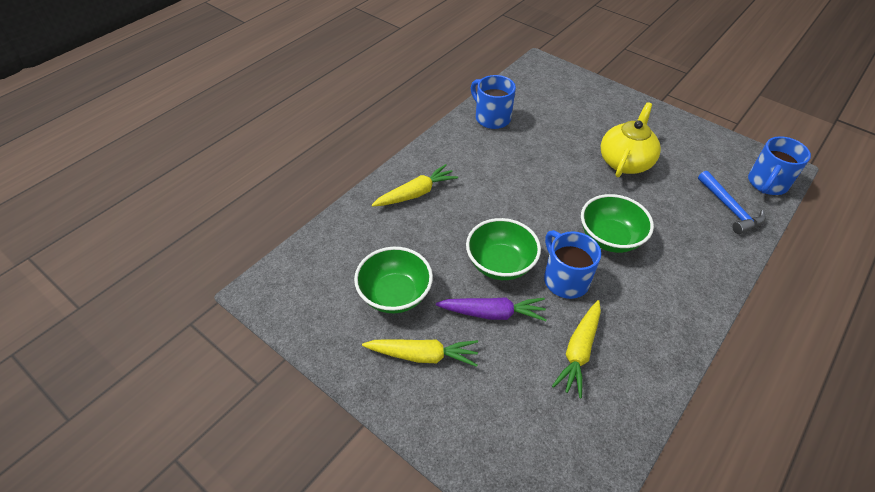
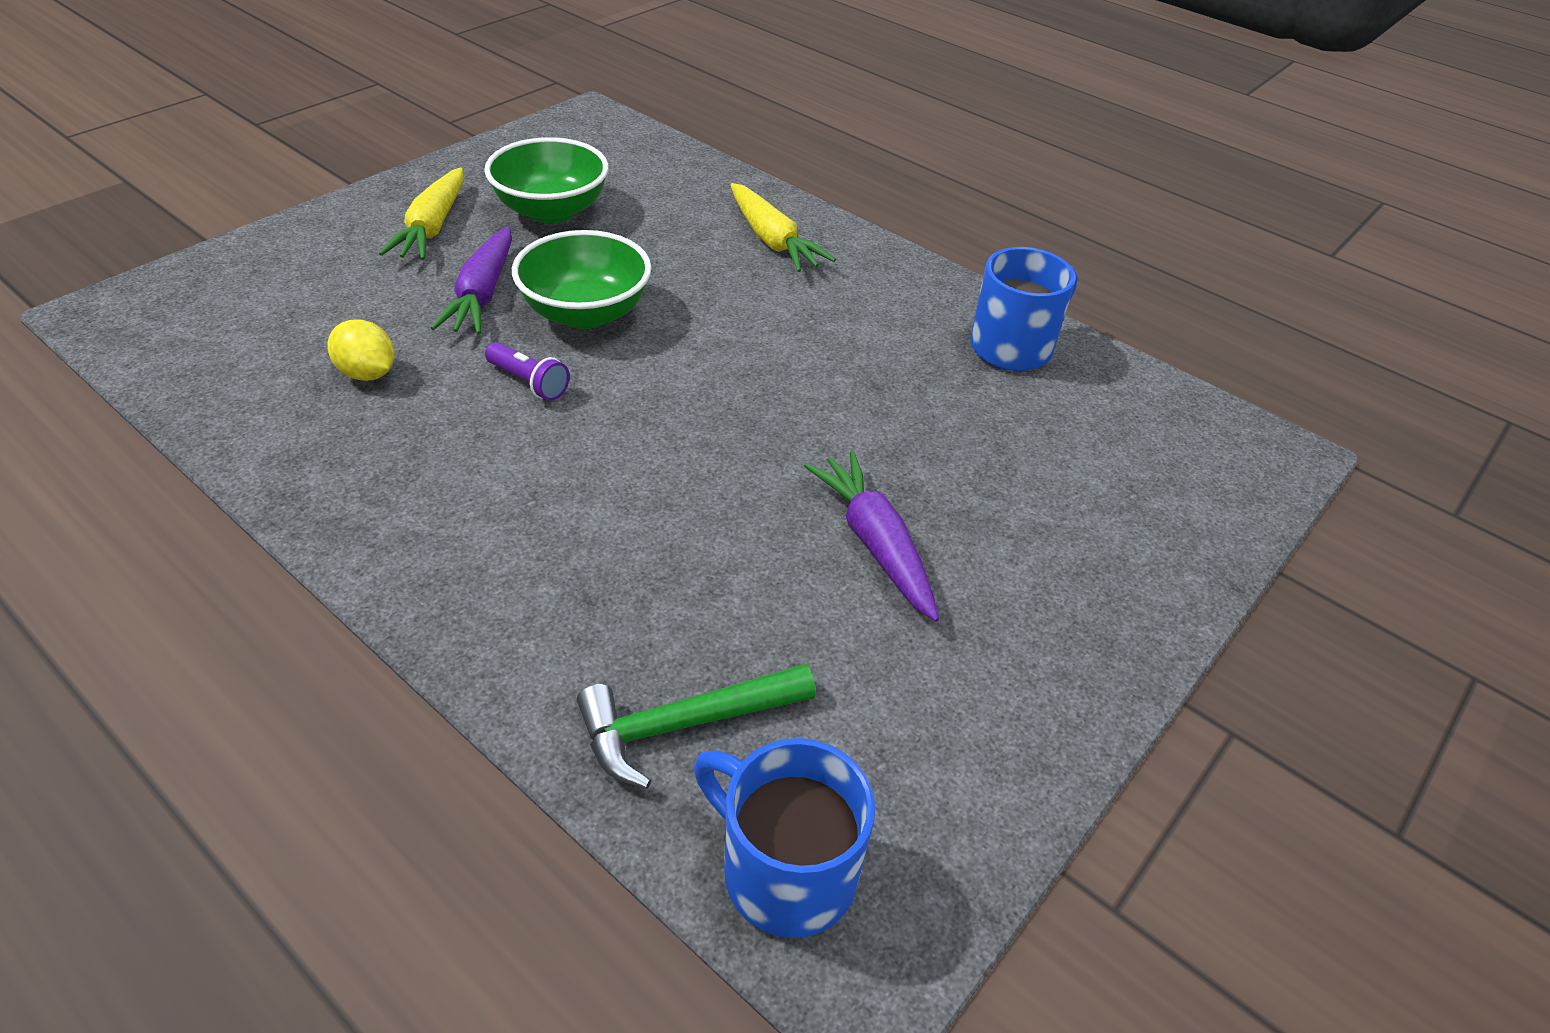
camera: 90 degrees right, 5 degrees down
blue mug [544,230,601,299] -> purple flashlight [485,342,570,401]
yellow carrot [552,300,601,398] -> yellow lemon [328,319,394,381]
green bowl [581,194,654,253] -> none
yellow teapot [601,102,661,177] -> purple carrot [804,451,939,622]
blue hammer [698,171,766,234] -> green hammer [577,664,816,789]

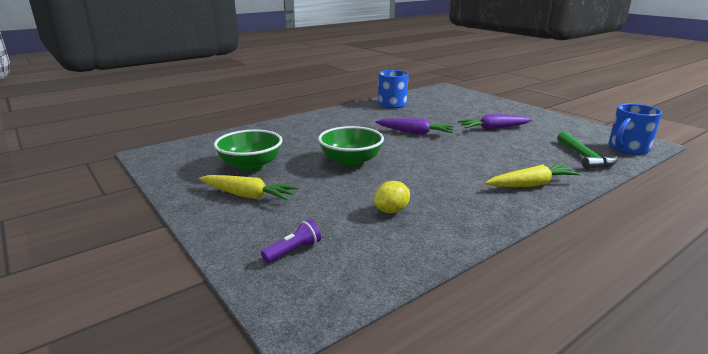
camera: 75 degrees left, 20 degrees down
purple carrot [431,226,512,334] -> purple carrot moved to [376,118,454,135]
purple flashlight [485,342,570,401] -> purple flashlight moved to [261,219,321,263]
yellow carrot [731,183,836,272] -> yellow carrot moved to [485,164,581,187]

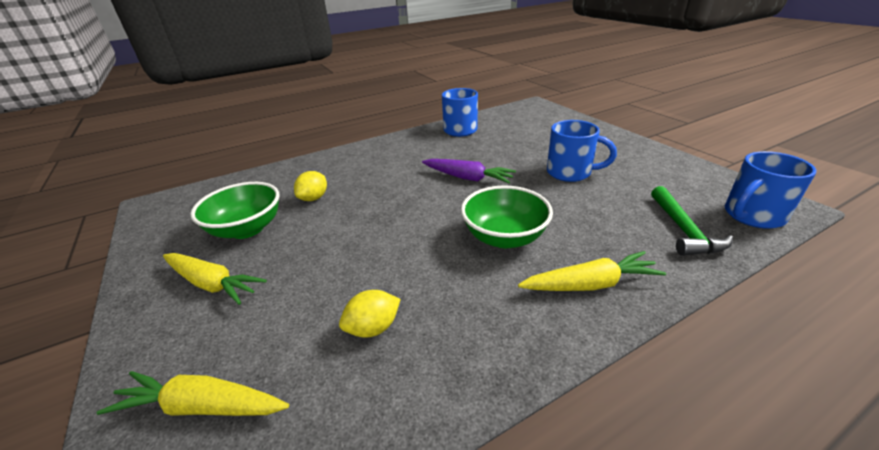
camera: 10 degrees right, 10 degrees up
purple flashlight [261,219,321,263] -> yellow carrot [97,371,289,416]
green bowl [318,126,384,167] -> green bowl moved to [461,185,553,248]
purple carrot [458,114,533,130] -> blue mug [547,120,617,182]
none -> yellow lemon [294,171,327,201]

